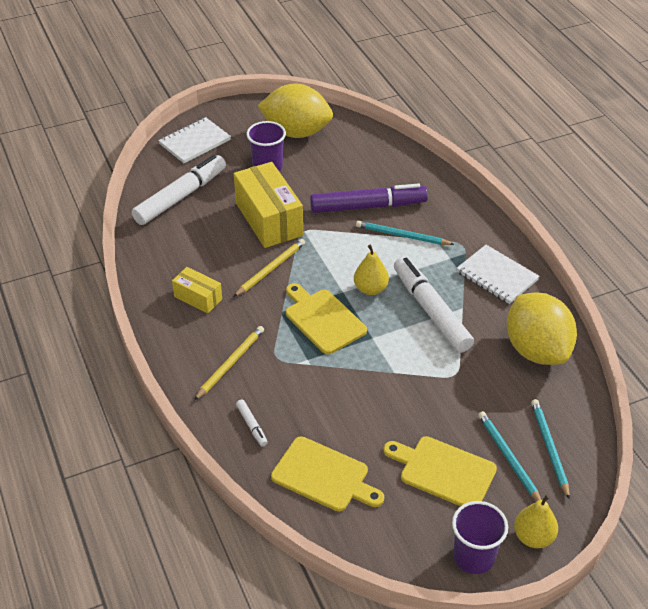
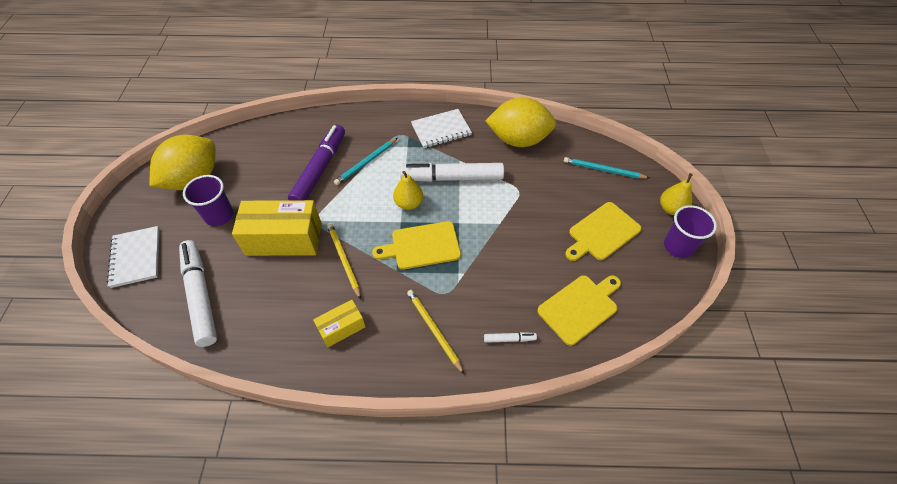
camera: 65 degrees left, 10 degrees up
turquoise pencil [478,411,541,501] -> none

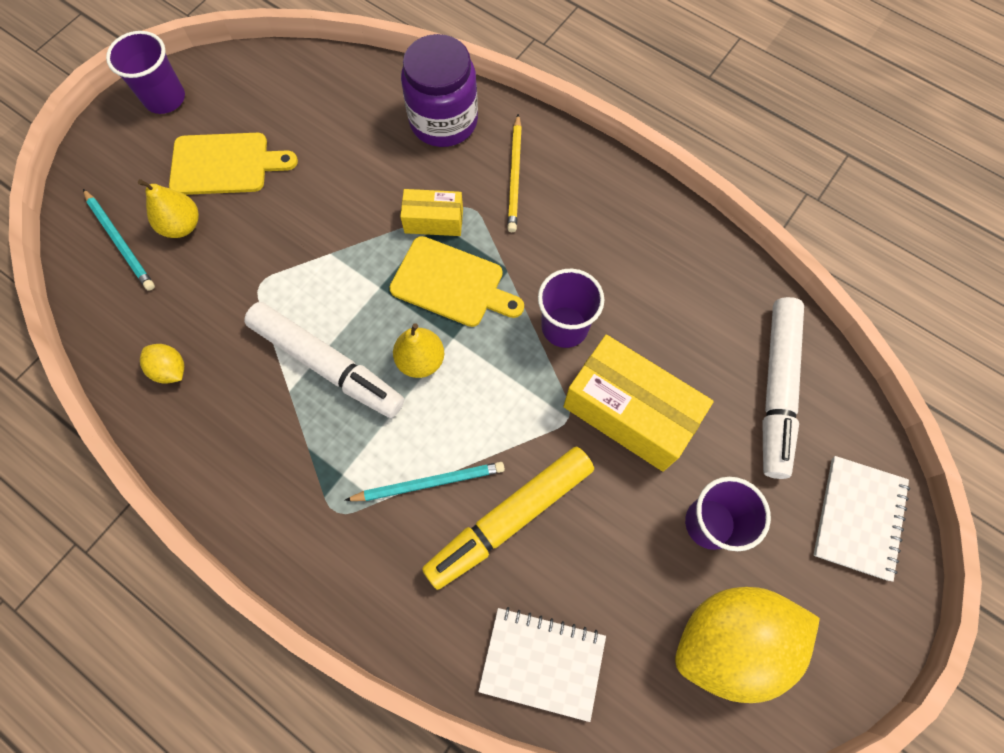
camera: 145 degrees left, 15 degrees up
purple marker [288,125,345,200] -> yellow marker [422,446,594,590]
yellow box [313,300,366,348] -> yellow box moved to [400,189,463,236]
yellow pencil [327,223,361,299] -> purple cup [538,269,604,348]
white notebook [411,109,472,148] -> white notebook moved to [478,607,606,722]
white marker [484,332,537,343] -> purple jar [401,34,478,147]
yellow lemon [485,97,556,147] -> yellow lemon [140,344,184,384], size x0.42
yellow cutting board [537,276,621,346] -> none
yellow pear [660,173,693,215] -> yellow pear moved to [138,179,199,238]

